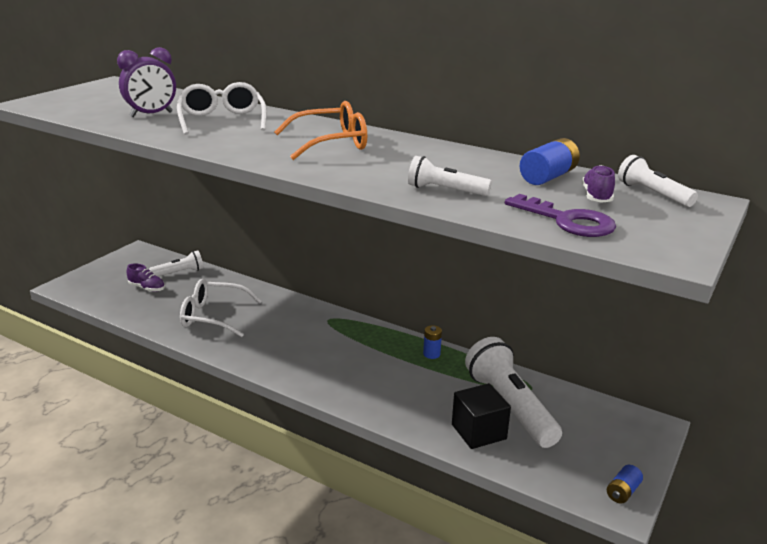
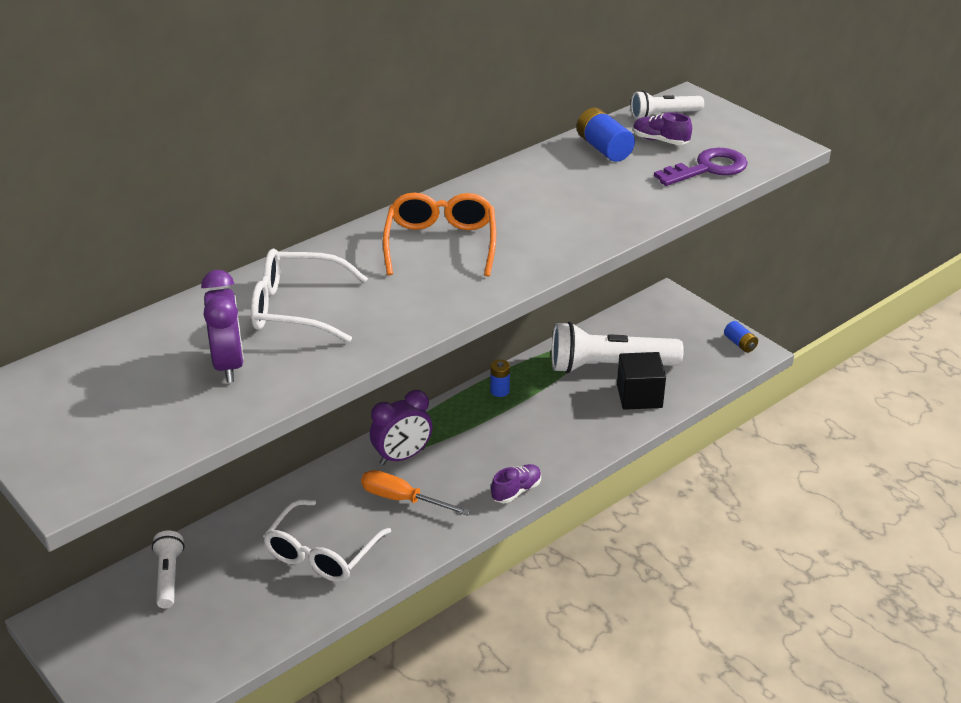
camera: 70 degrees left, 10 degrees up
purple shoe [127,264,165,292] -> purple shoe moved to [491,464,541,503]
white flashlight [408,156,492,196] -> none
none -> orange screwdriver [361,470,470,515]
none -> purple clock [370,390,433,465]

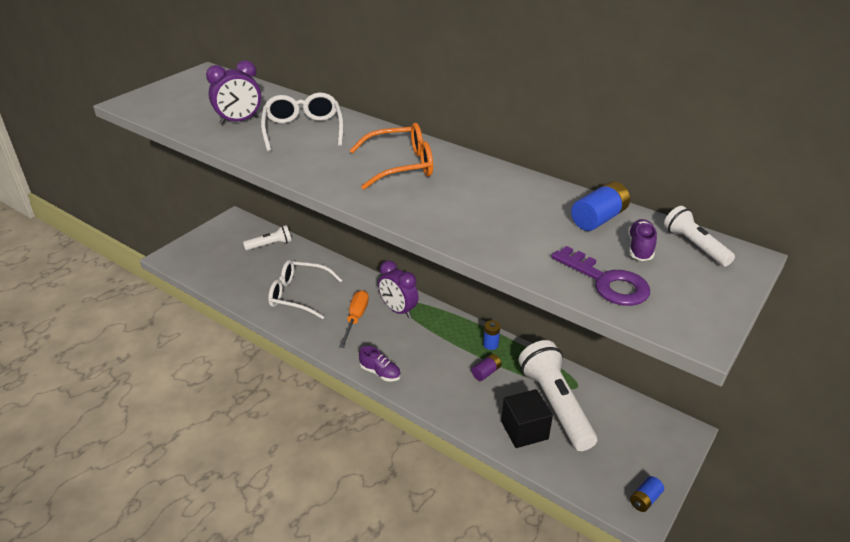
camera: 75 degrees right, 0 degrees up
none -> purple battery [471,354,502,381]

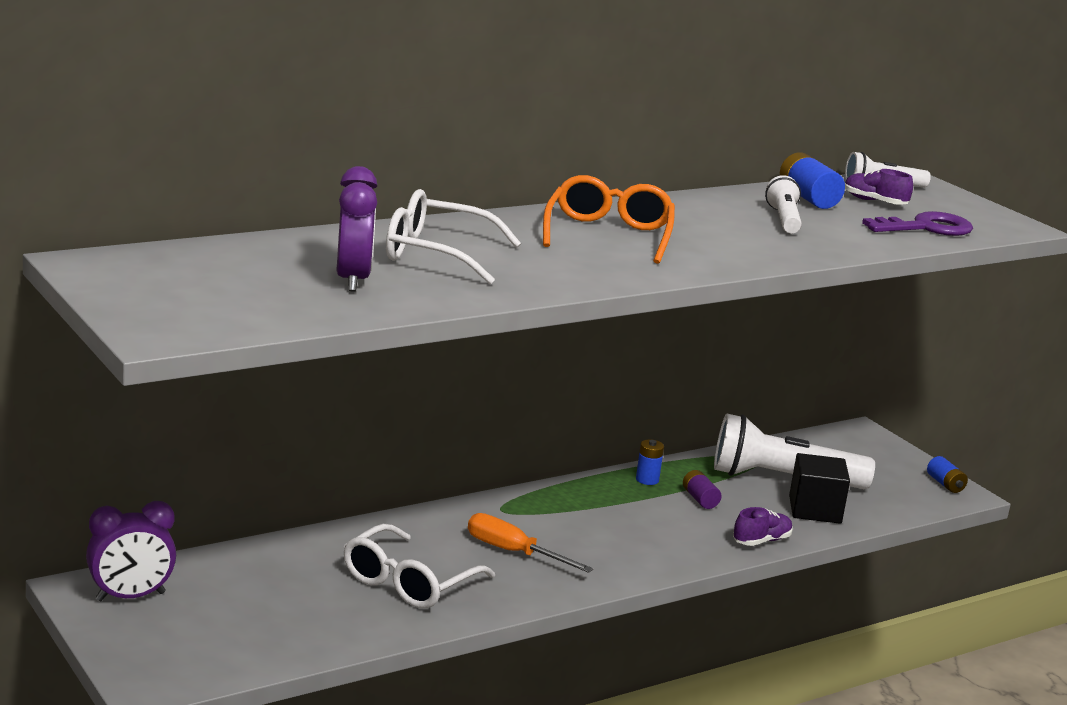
camera: 70 degrees left, 15 degrees down
white flashlight [243,225,292,250] -> white flashlight moved to [765,175,802,233]
purple shoe [359,346,401,381] -> purple shoe moved to [733,507,793,546]
purple clock [378,260,419,318] -> purple clock moved to [86,501,176,601]

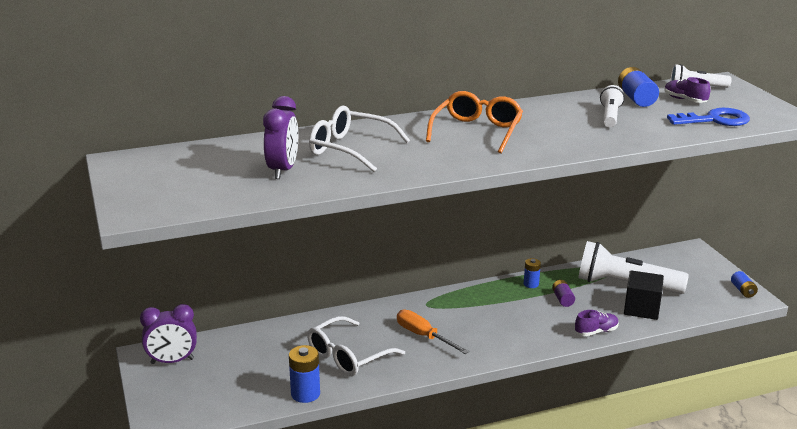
camera: 15 degrees right, 5 degrees up
purple key [862,211,973,236] -> blue key [667,108,750,126]
none -> blue battery [289,345,320,403]

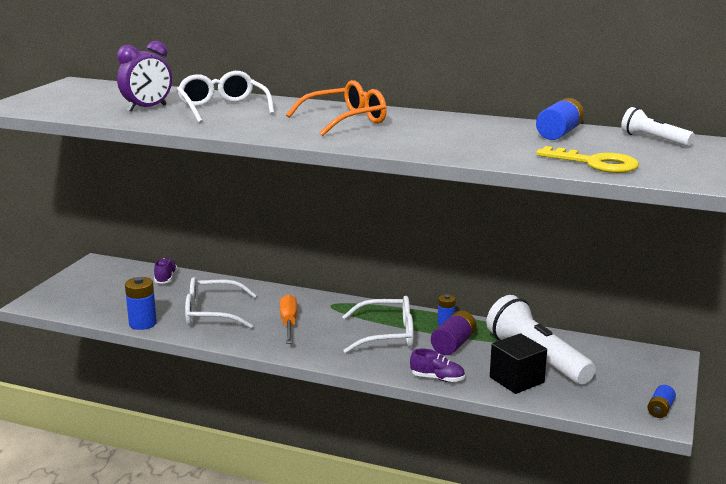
camera: 40 degrees right, 5 degrees down
purple clock [140,304,197,364] -> none
purple battery [552,280,575,307] -> purple battery [431,311,476,355], size x1.60
white flashlight [600,85,625,127] -> none
purple shoe [664,77,710,103] -> purple shoe moved to [154,258,177,284]
blue key [667,108,750,126] -> yellow key [536,146,639,173]
none -> white glasses [342,296,414,353]

